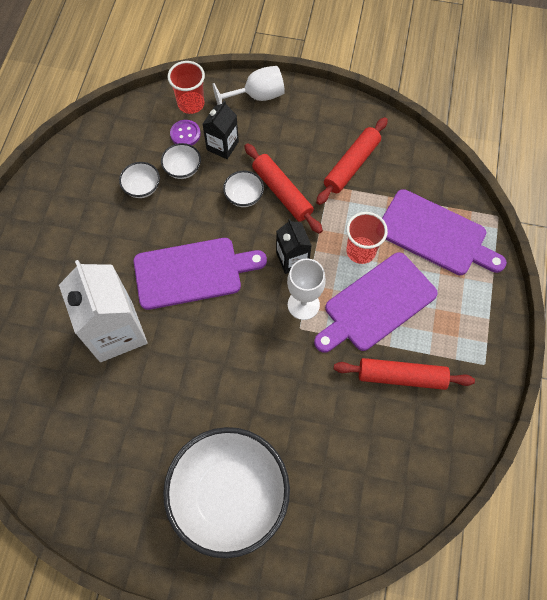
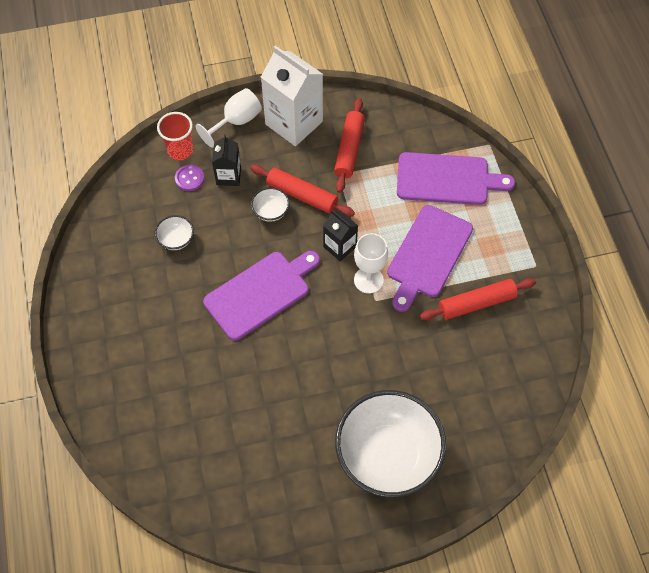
camera: 25 degrees left, 5 degrees down
white carton [59,260,148,362] -> white carton moved to [261,46,323,146]
white bowl [161,143,201,179] -> none
red cup [346,212,388,264] -> none

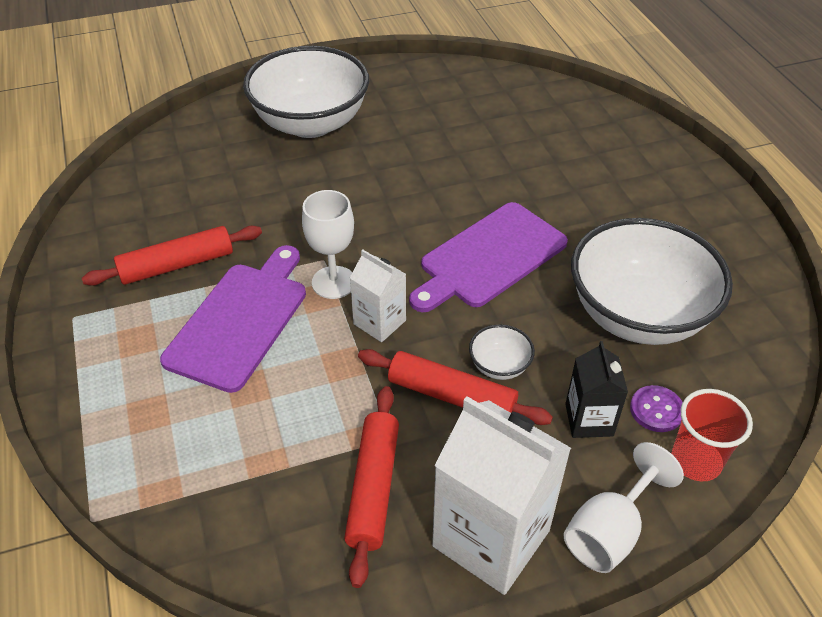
camera: 175 degrees right, 15 degrees down
white bowl [155,215,194,250] -> white bowl [571,218,733,345], size x2.47
black carton [323,210,358,261] -> white carton [350,249,406,342]
purple cutting board [397,152,515,205] -> none

